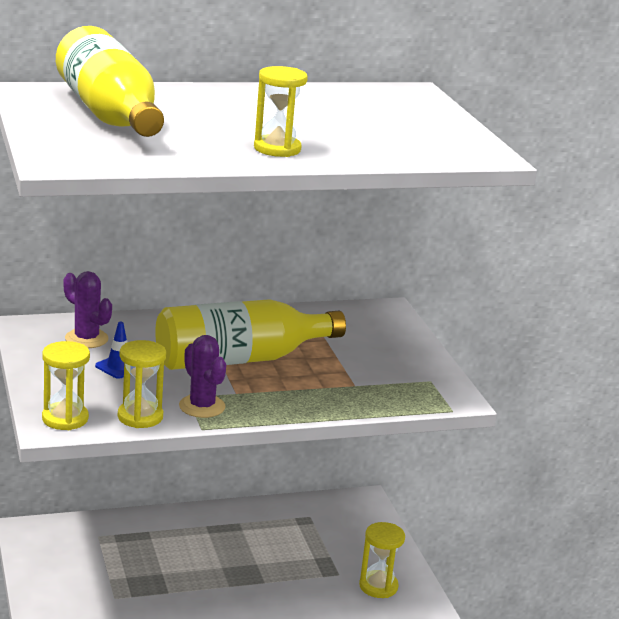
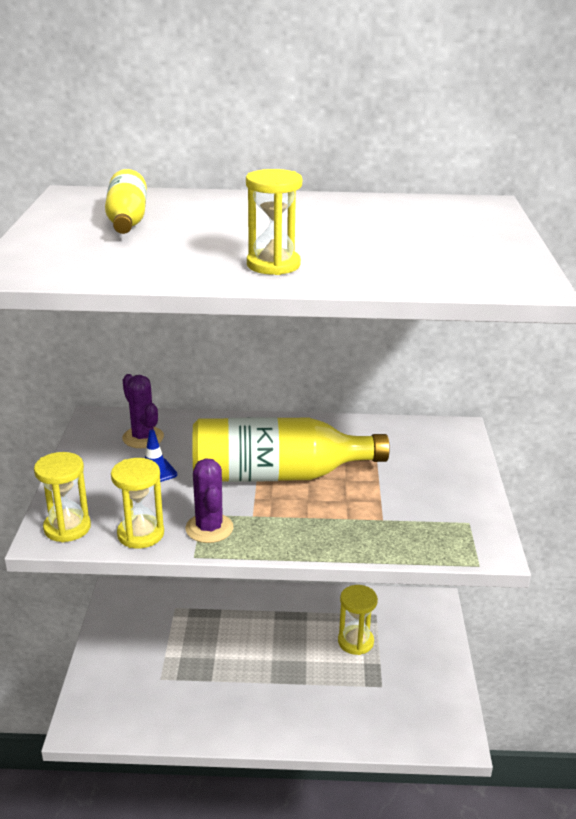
camera: 20 degrees right, 5 degrees up
yellow bottle [56,26,164,137] -> yellow bottle [105,169,147,234], size x0.55
yellow hourglass [359,522,405,598] -> yellow hourglass moved to [338,585,378,655]

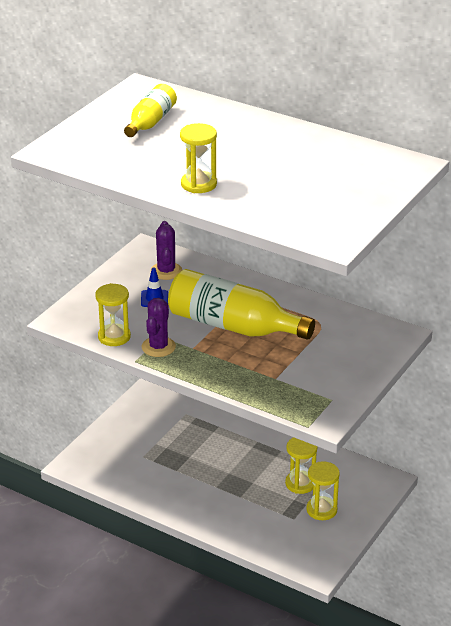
camera: 30 degrees right, 5 degrees up
yellow hourglass [34,452,91,542] -> yellow hourglass moved to [306,461,340,520]

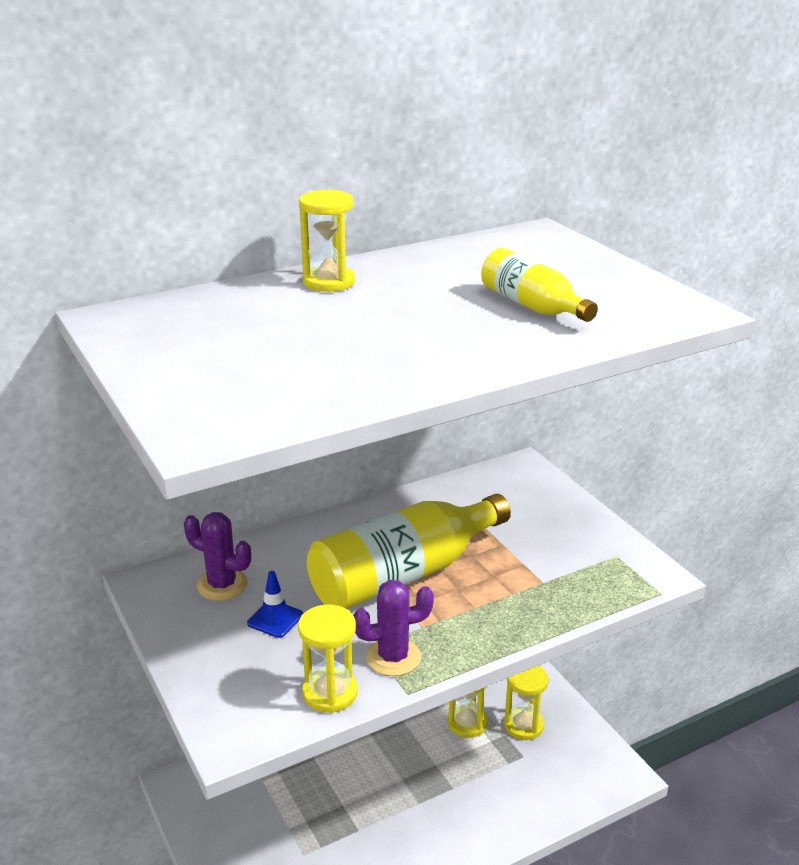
camera: 60 degrees left, 5 degrees down
yellow bottle [124,84,177,137] -> yellow bottle moved to [481,248,598,322]
purple cactus [141,298,176,357] -> purple cactus turned 60 degrees counterclockwise [353,580,434,676]
yellow hourglass [180,123,217,193] -> yellow hourglass moved to [299,190,355,292]

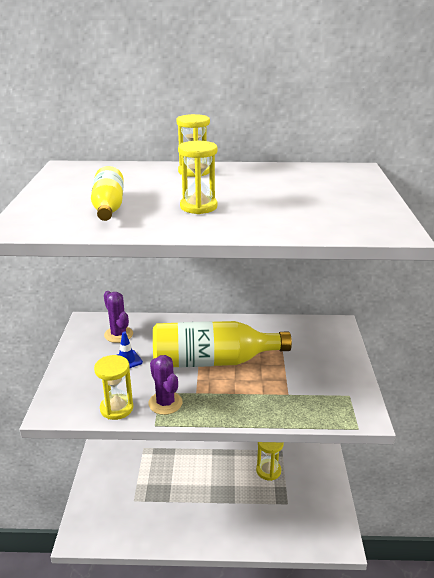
camera: 30 degrees right, 0 degrees up
purple cactus [353,580,434,676] -> purple cactus turned 45 degrees clockwise [148,355,183,415]
yellow bottle [481,248,598,322] -> yellow bottle moved to [91,166,124,221]
yellow hourglass [504,666,548,740] -> yellow hourglass moved to [178,141,218,214]

